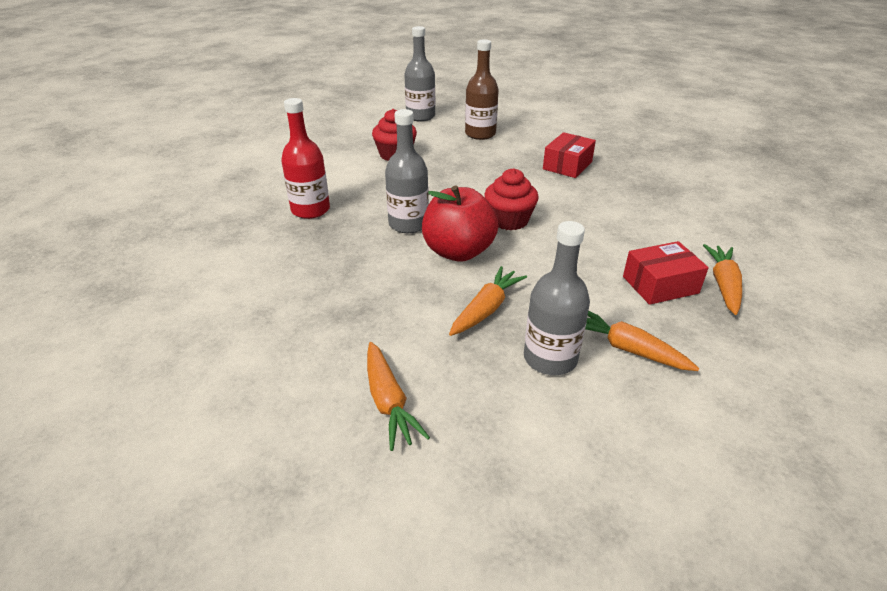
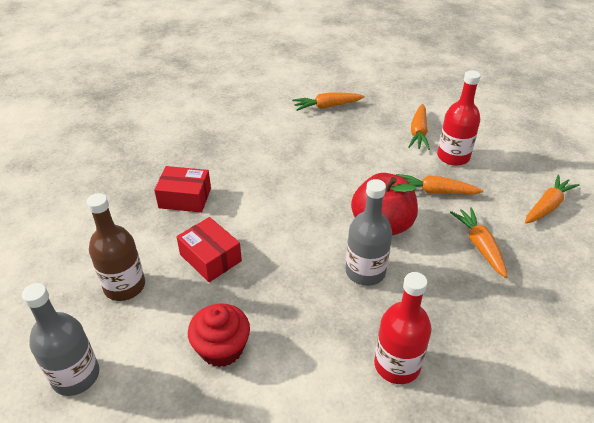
camera: 115 degrees left, 5 degrees up
red cupcake [484,168,539,230] -> none
grey bottle [524,221,590,375] -> red bottle [437,70,481,166]
red box [623,241,709,305] -> red box moved to [176,217,242,282]
none -> orange carrot [450,207,507,278]

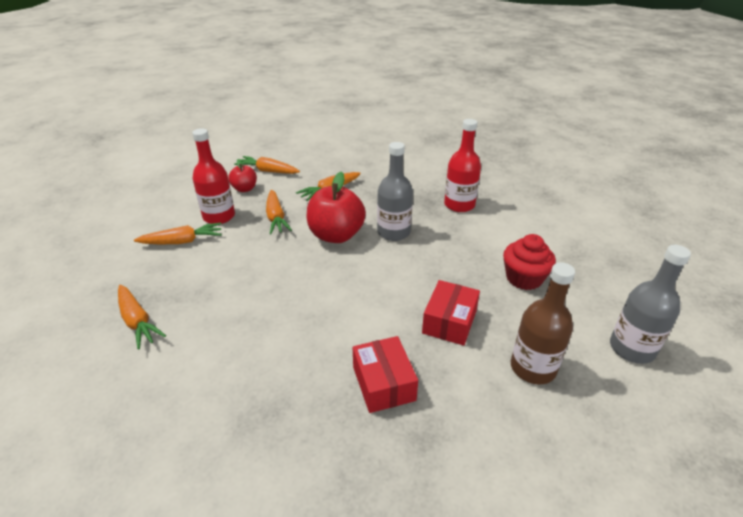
camera: 115 degrees left, 5 degrees down
none -> red apple [228,159,257,192]

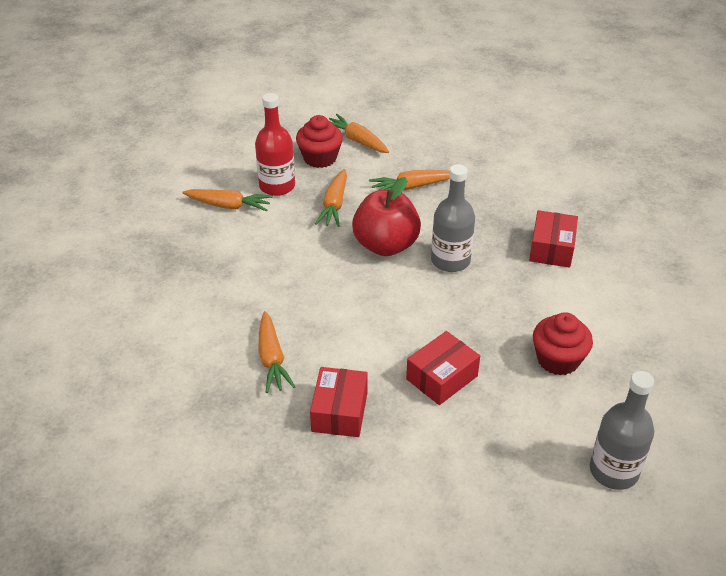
camera: 25 degrees right, 5 degrees up
orange carrot [118,285,166,350] -> orange carrot moved to [259,311,295,393]
red apple [228,159,257,192] -> red cupcake [296,115,343,168]
red bottle [444,119,481,212] -> red box [529,210,578,268]
brown bottle [511,262,575,385] -> none

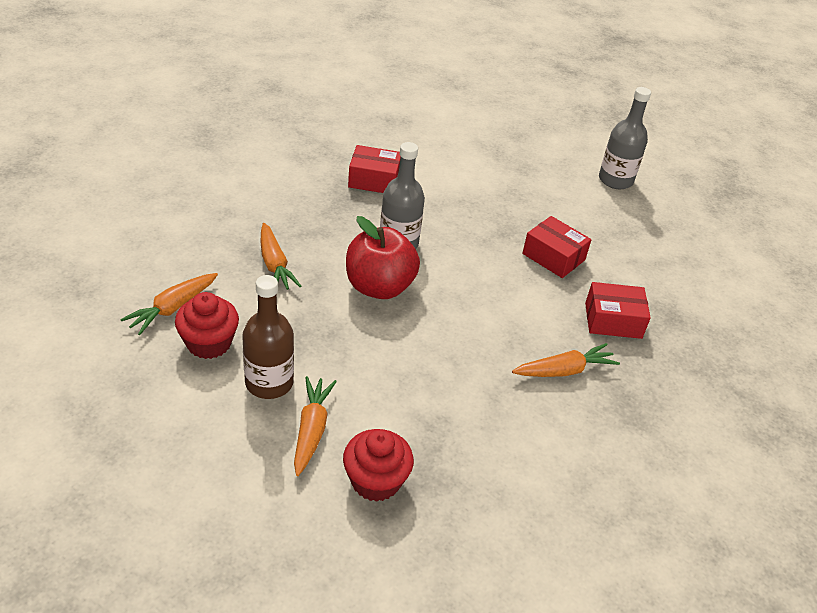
camera: 100 degrees left, 0 degrees up
red bottle [255,93,295,196] -> brown bottle [242,275,294,399]
orange carrot [315,169,347,227] -> none
red cupcake [533,312,593,376] -> red cupcake moved to [343,429,414,502]

